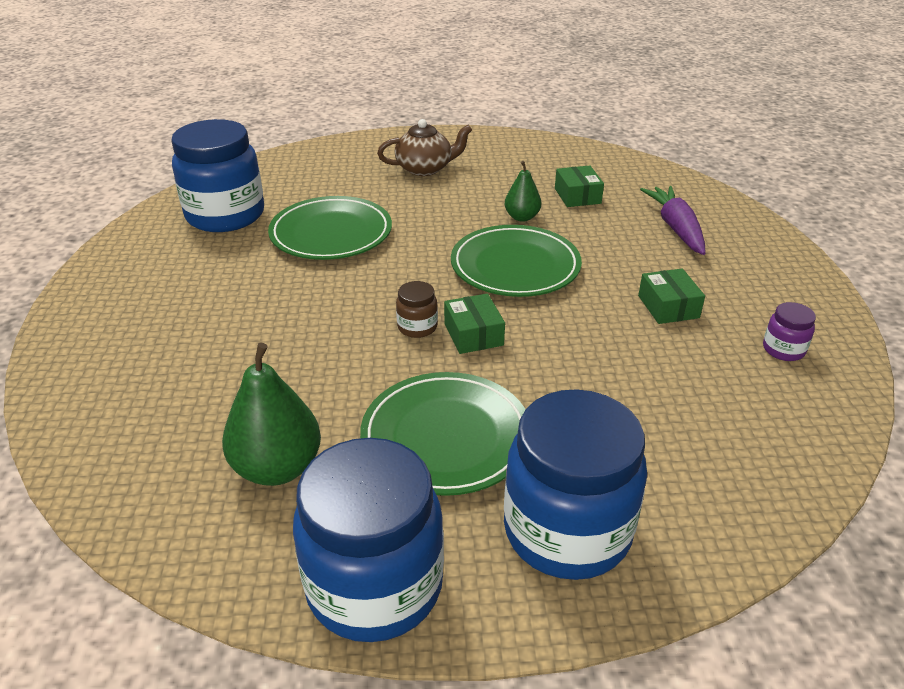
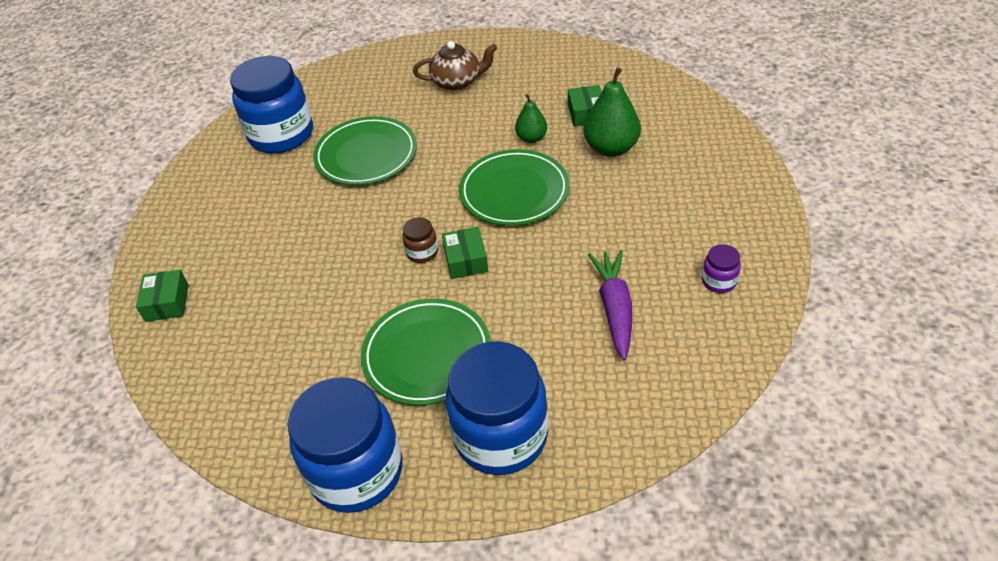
camera: 10 degrees right, 10 degrees up
green pear [222,343,321,486] -> green pear moved to [584,67,641,157]
green box [638,268,705,324] -> green box moved to [136,270,189,322]
purple carrot [640,186,706,255] -> purple carrot moved to [588,250,632,360]

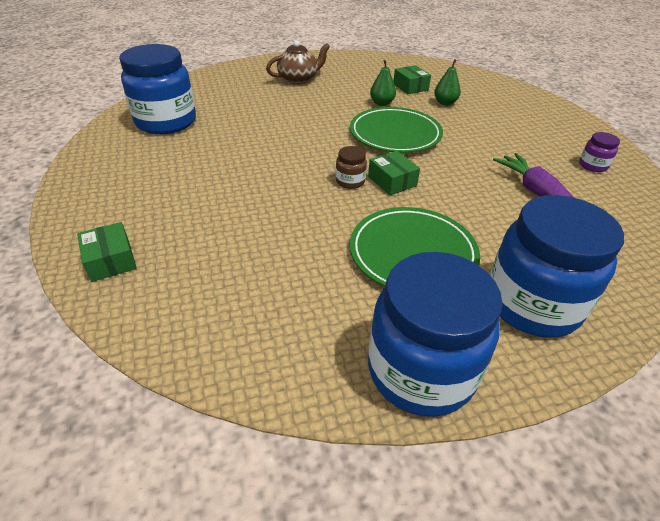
camera: 25 degrees left, 5 degrees down
green plate [313,116,417,185] -> none
green pear [584,67,641,157] -> green pear [434,59,461,105], size x0.59

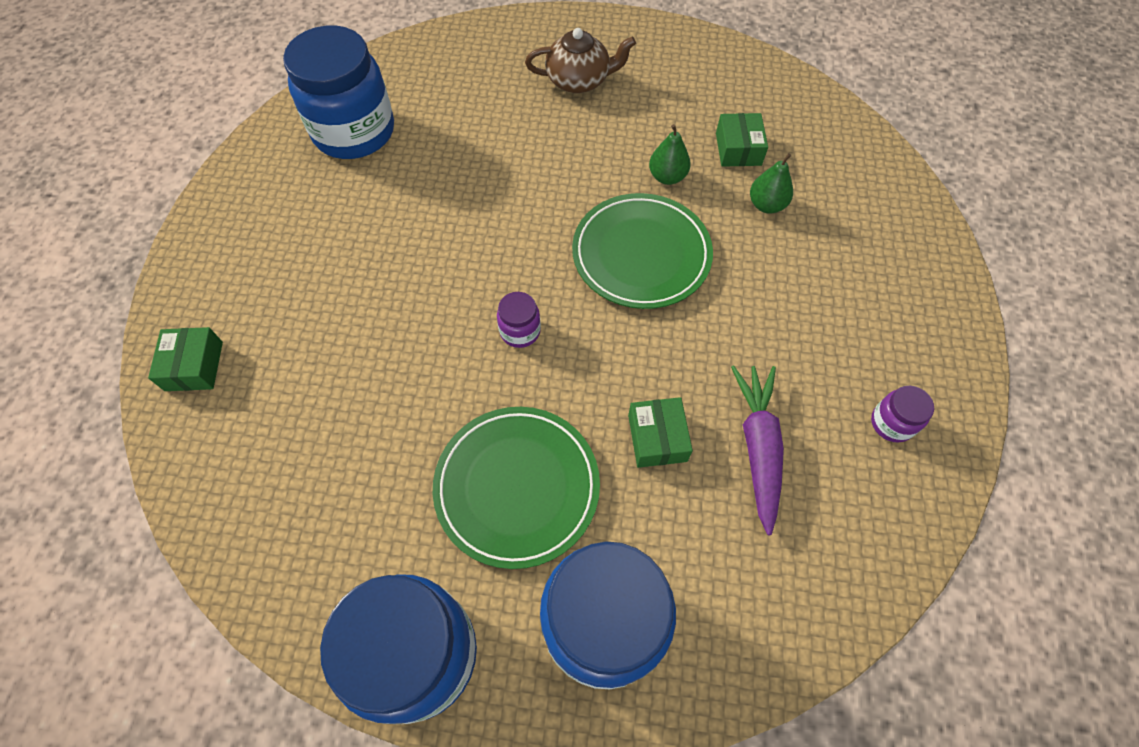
camera: 25 degrees right, 20 degrees up
brown jar [336,146,367,189] -> purple jar [497,292,541,348]
green box [368,151,420,195] -> green box moved to [628,397,693,468]

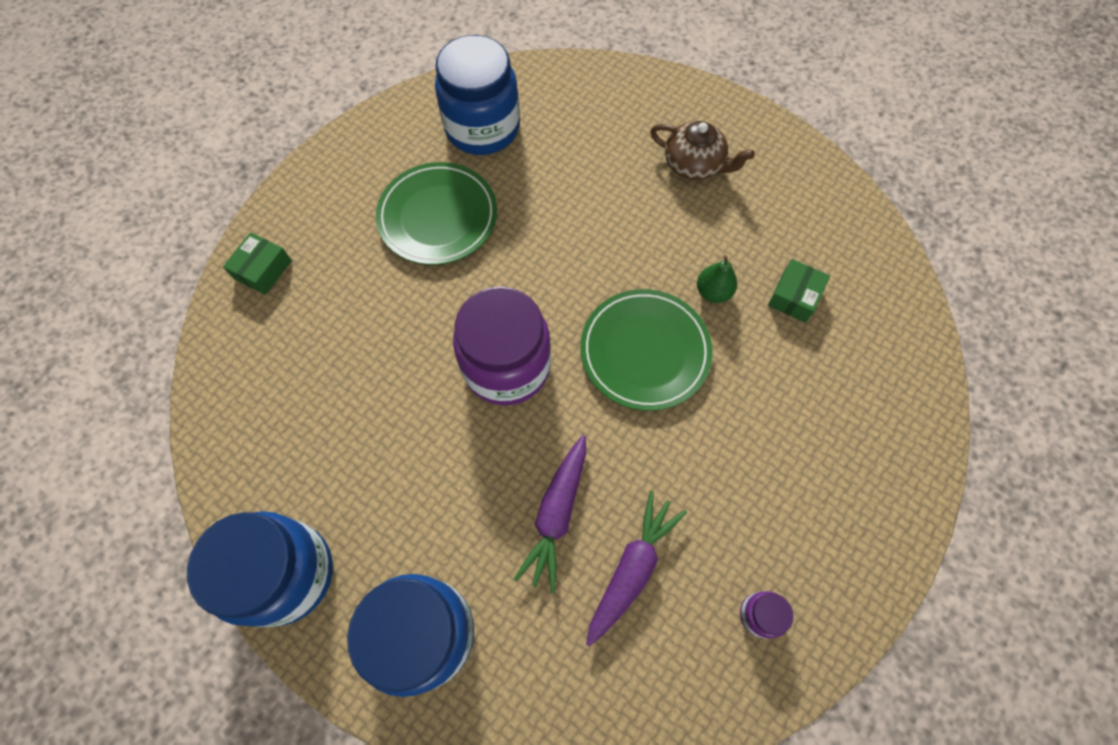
camera: 30 degrees right, 5 degrees up
green plate [433,407,600,569] -> green plate moved to [376,162,497,265]
purple jar [497,292,541,348] -> purple jar [453,286,551,405], size x2.39
green box [628,397,693,468] -> purple carrot [514,435,586,593]
green pear [750,153,793,213] -> none

